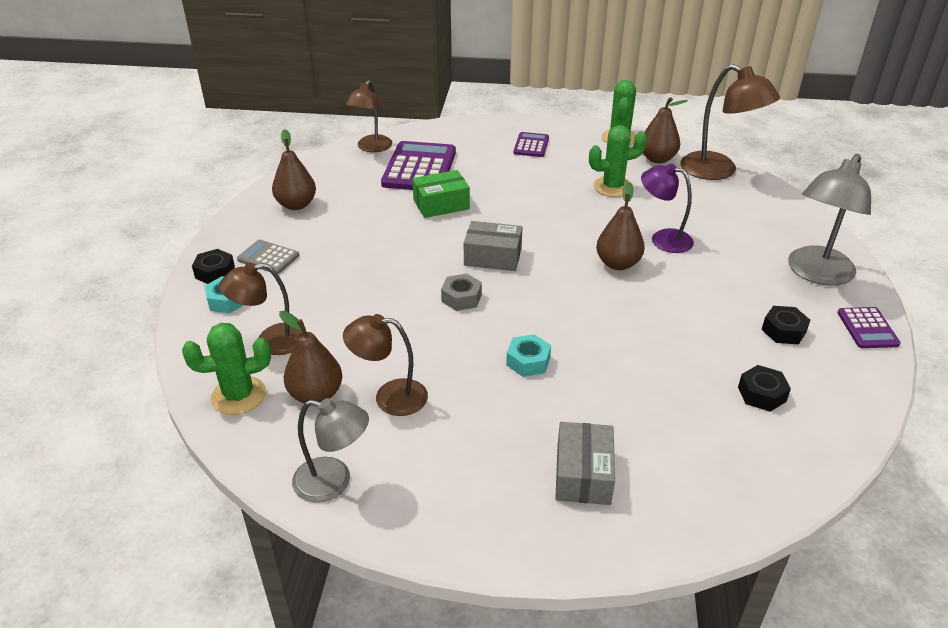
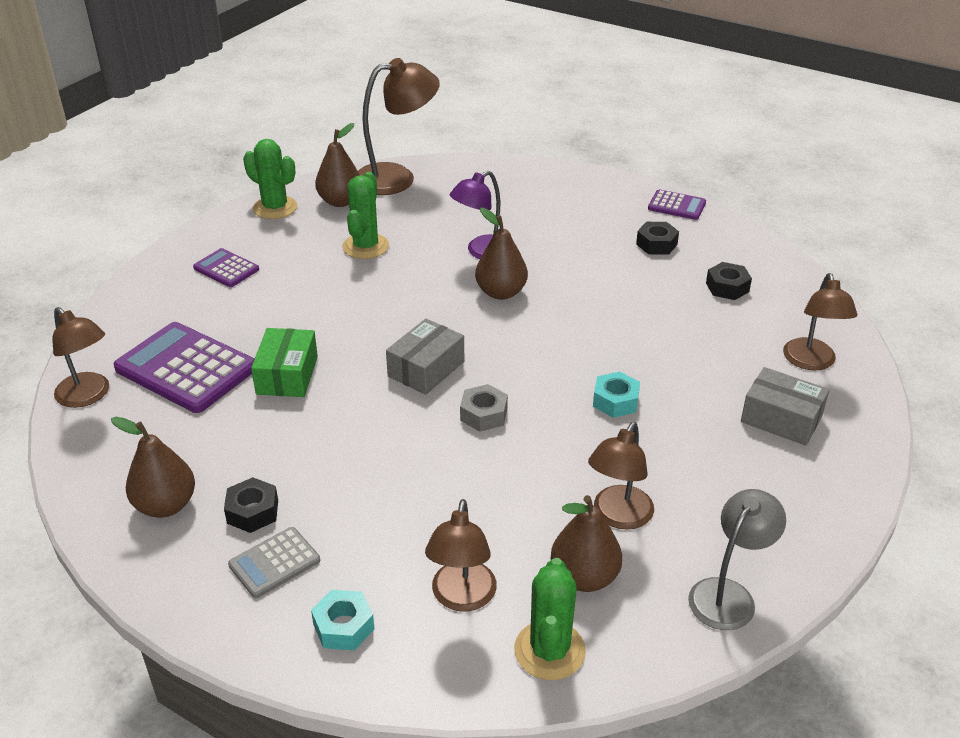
camera: 65 degrees left, 0 degrees up
black nut [192,249,235,284] -> black nut moved to [224,477,278,533]
grey lamp [788,154,871,286] -> none
none -> brown lamp [783,273,857,371]

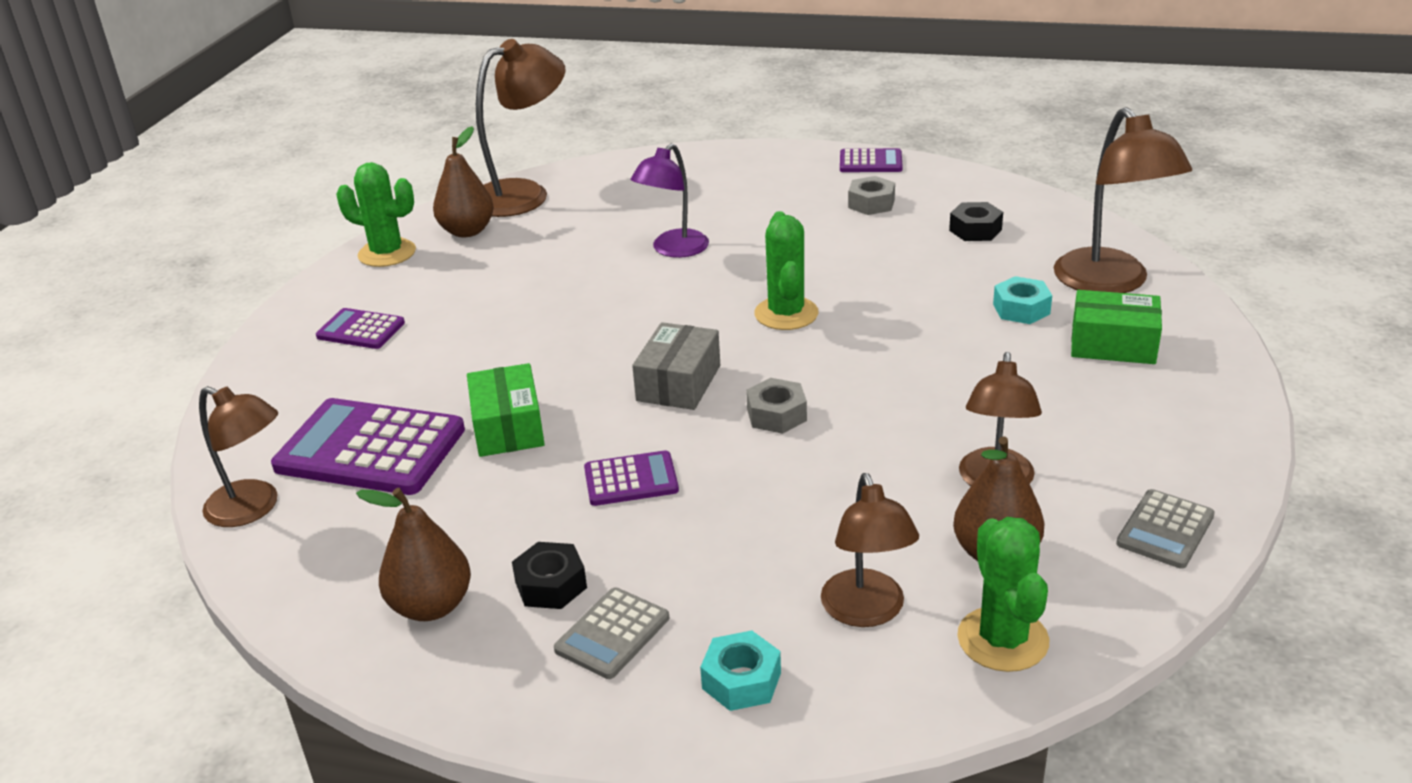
camera: 15 degrees left, 5 degrees down
green cactus [342,172,389,259] -> green cactus moved to [754,211,819,330]
brown pear [475,208,528,300] -> none
turquoise nut [593,371,640,418] -> turquoise nut moved to [993,276,1052,324]
black nut [636,222,679,255] -> grey nut [848,176,895,215]
grey lamp [688,489,786,630] -> grey calculator [1116,489,1215,569]
grey box [741,367,829,446] -> green box [1071,290,1162,364]
brown lamp [783,273,857,371] -> brown lamp [1054,107,1192,293], size x1.50
none -> purple calculator [584,450,679,506]

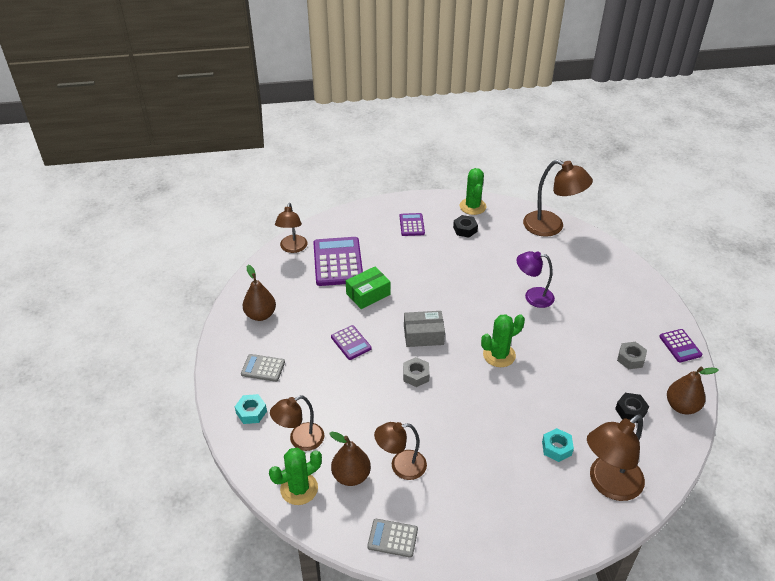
camera: 65 degrees right, 10 degrees up
brown pear [433,126,494,237] -> brown pear moved to [667,367,718,414]
black nut [512,542,587,609] -> black nut moved to [453,215,478,238]
green box [1071,290,1162,364] -> none

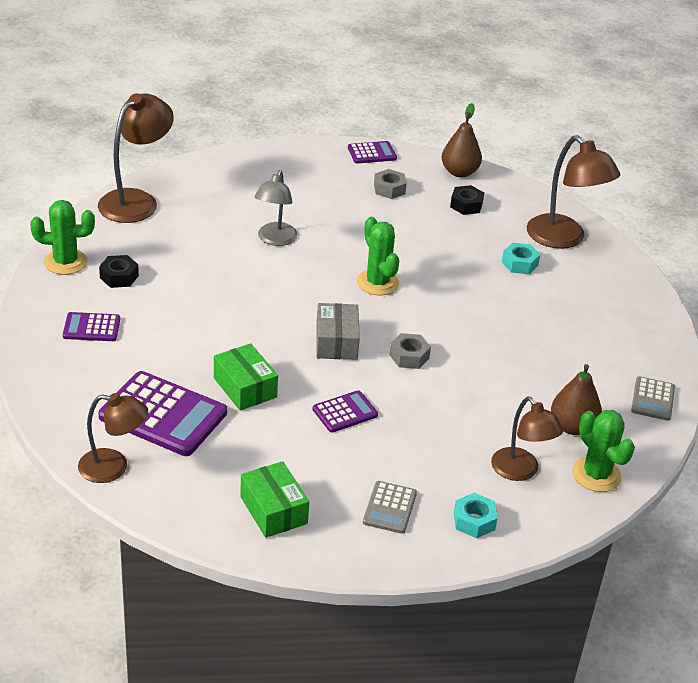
camera: 90 degrees left, 5 degrees down
brown pear [243,265,276,321] -> green box [240,461,309,538]
purple calculator [313,237,363,286] -> purple calculator turned 150 degrees counterclockwise [98,371,227,456]
brown lamp [374,422,427,480] -> none
purple lamp [517,251,555,308] -> grey lamp [255,170,298,246]

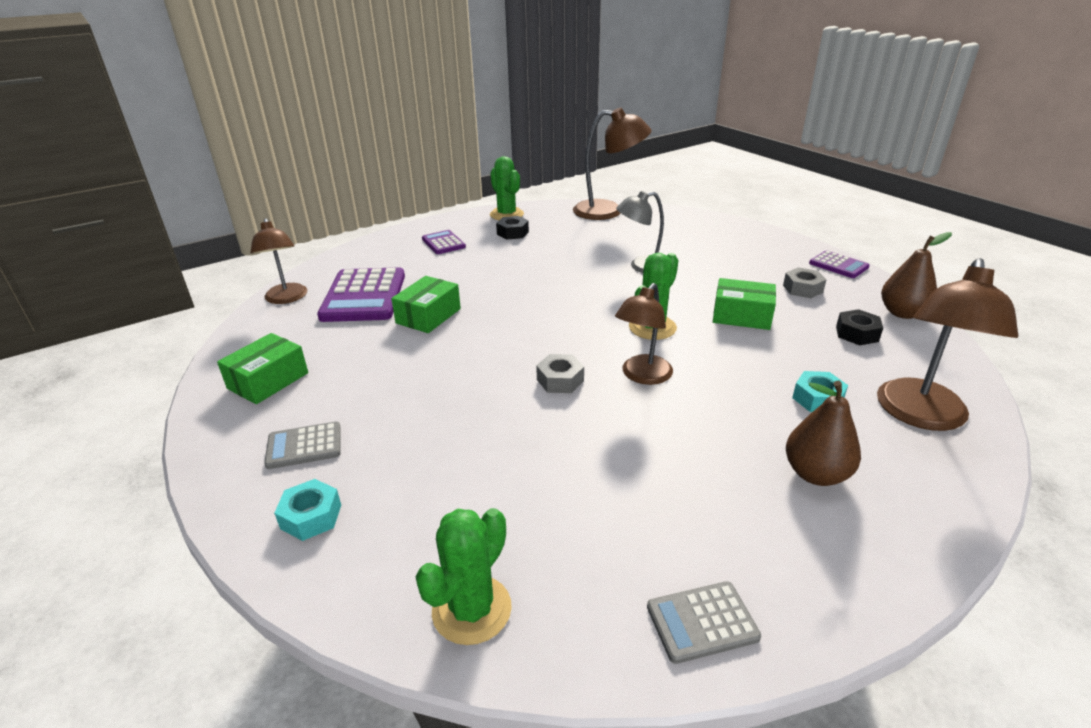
camera: 65 degrees right, 5 degrees down
purple calculator [312,390,378,433] -> none
grey box [316,303,360,360] -> none
brown lamp [491,397,563,481] -> brown lamp moved to [615,283,673,385]
brown pear [551,364,602,435] -> brown pear moved to [786,381,861,486]
none -> green box [713,278,776,330]

